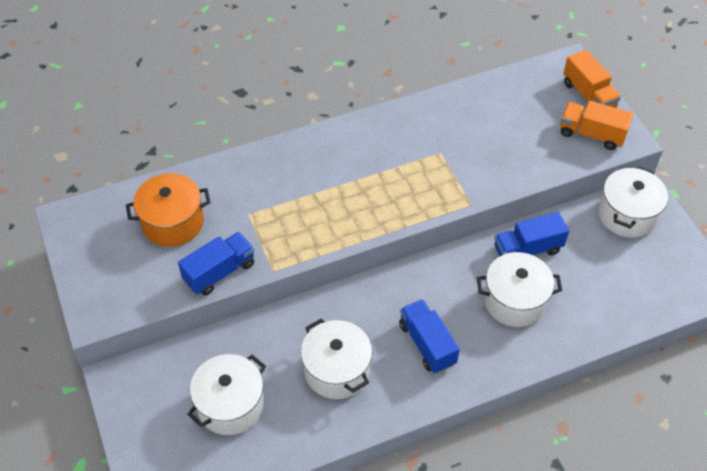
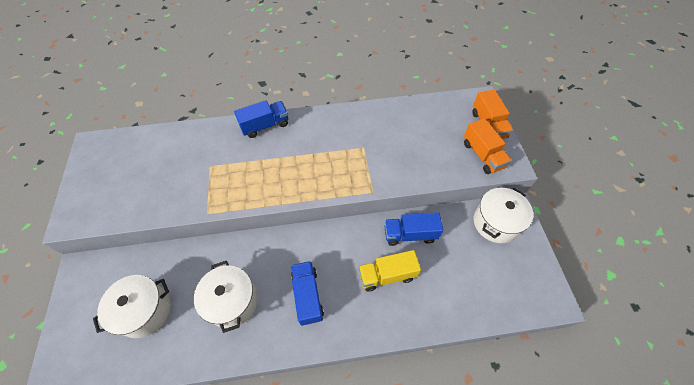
camera: 15 degrees right, 5 degrees up
orange pot [126,173,211,247] -> none
blue truck [178,232,254,296] -> blue truck moved to [234,100,288,138]
white pot [477,252,562,327] -> yellow truck [359,250,421,292]
orange truck [560,101,633,150] -> orange truck turned 150 degrees counterclockwise [464,118,512,174]

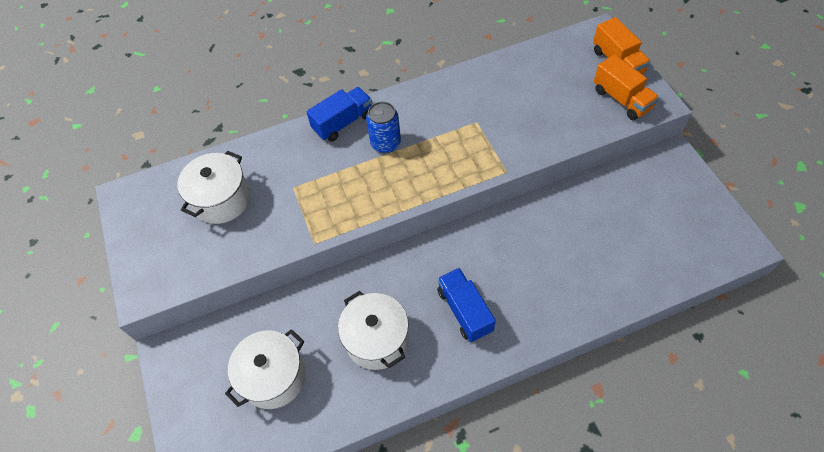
camera: 10 degrees left, 0 degrees up
yellow truck [359,250,421,292] -> none
blue truck [385,212,443,246] -> none
white pot [473,188,533,243] -> white pot moved to [177,151,250,224]
none -> blue can [366,102,401,153]

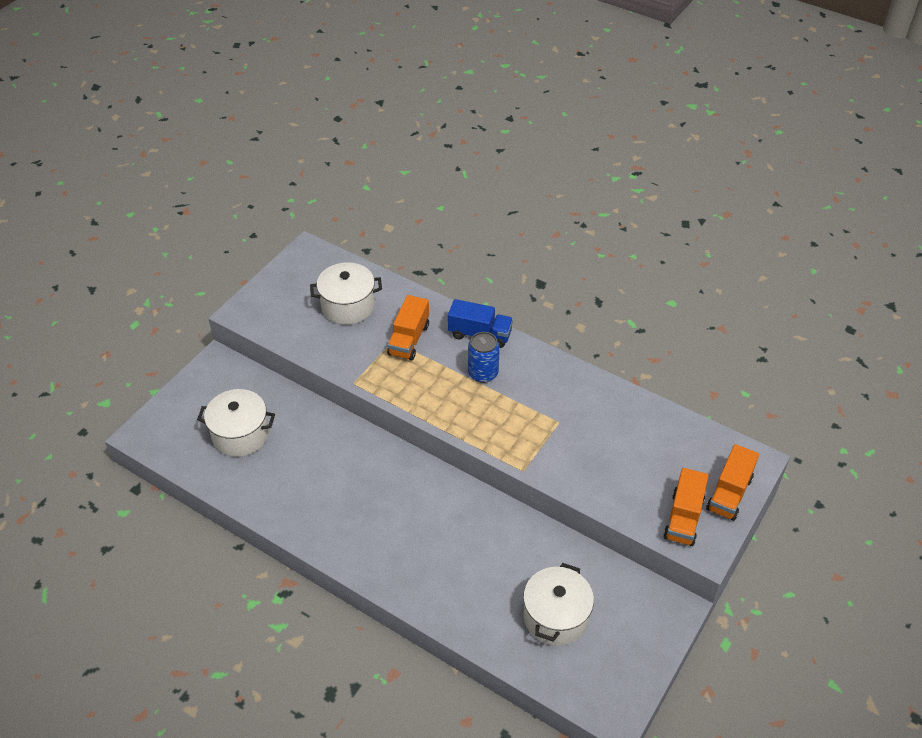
camera: 50 degrees right, 10 degrees down
white pot [338,291,409,370] -> white pot moved to [523,563,594,646]
blue truck [437,268,496,342] -> none
none -> orange truck [387,295,429,361]

